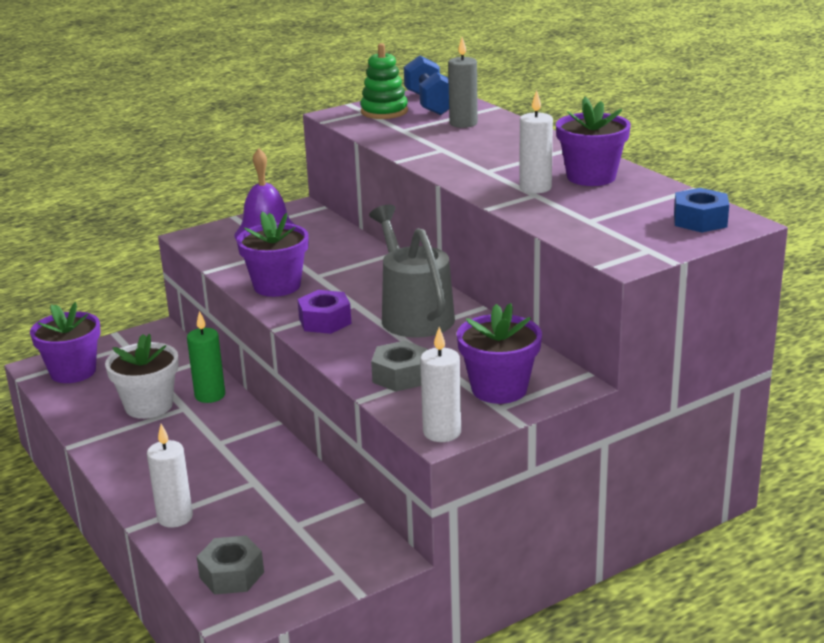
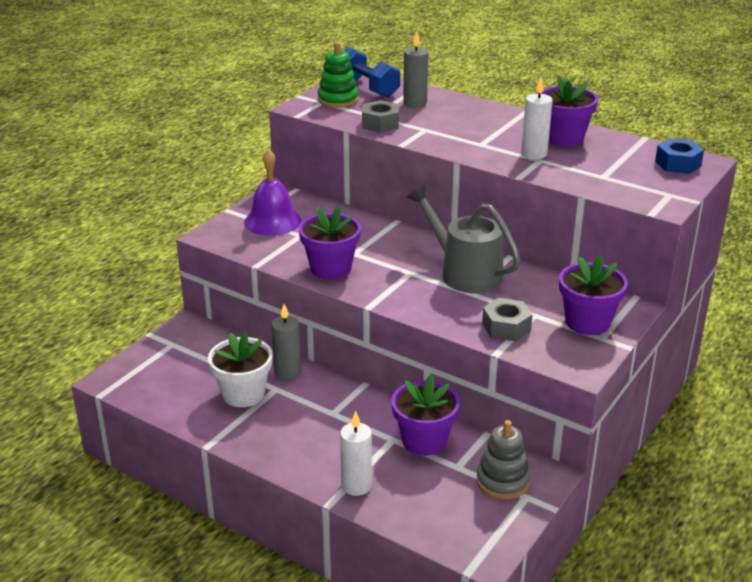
camera: 25 degrees left, 5 degrees up
purple flower pot [30,302,101,383] -> purple flower pot moved to [391,375,460,456]
green candle [187,311,225,403] -> grey candle [271,304,301,381]
grey nut [197,536,264,595] -> grey nut moved to [362,100,399,133]
purple nut [297,290,352,334] -> none
white candle [420,327,461,442] -> none
none -> grey stacking toy [476,420,530,500]

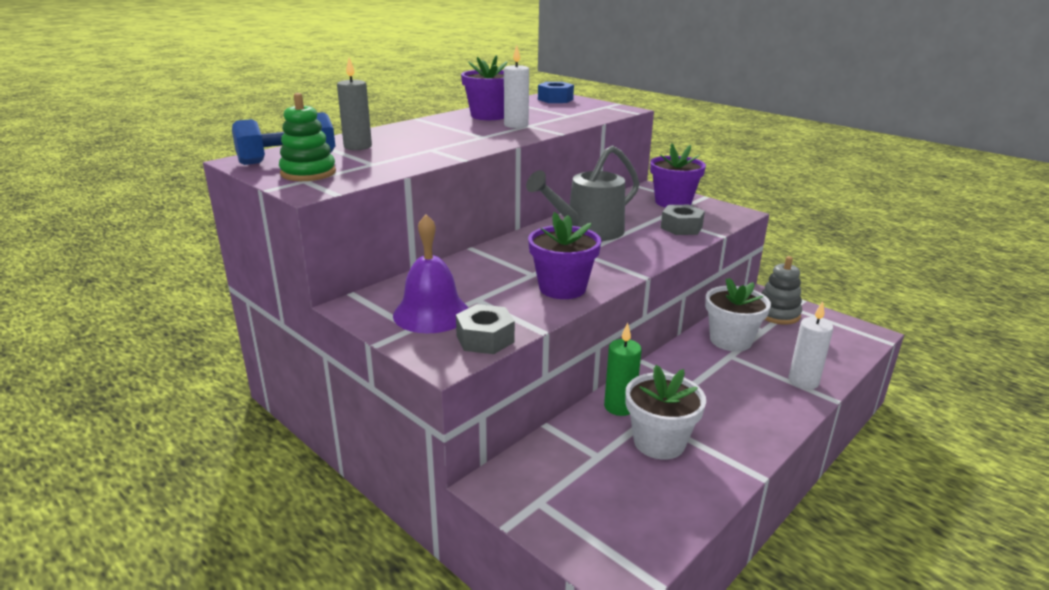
camera: 80 degrees left, 5 degrees down
grey candle [271,304,301,381] -> green candle [604,323,642,416]
grey nut [362,100,399,133] -> grey nut moved to [456,304,515,354]
purple flower pot [391,375,460,456] -> white flower pot [705,278,771,352]

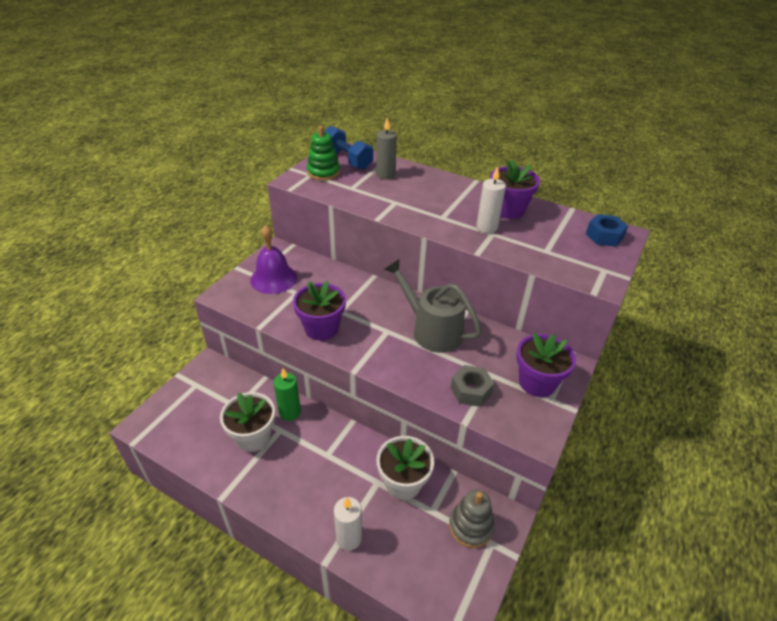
camera: 75 degrees right, 15 degrees up
grey nut [456,304,515,354] -> none

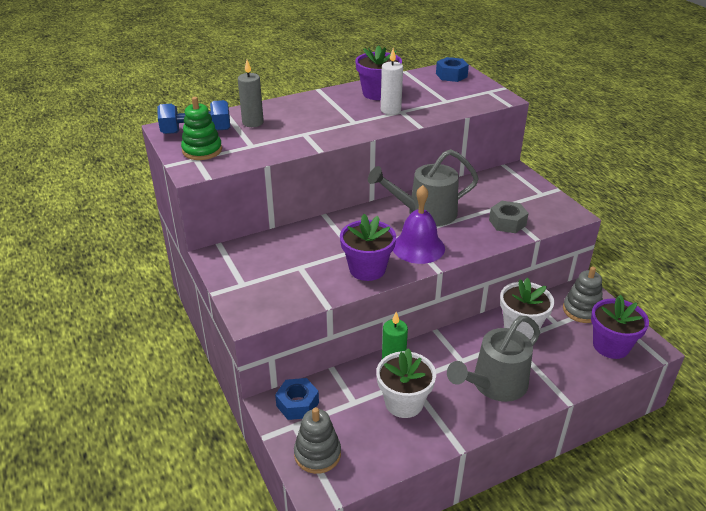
camera: 55 degrees left, 5 degrees down
purple bell [250,225,297,294] -> purple bell moved to [393,185,445,264]
white candle [334,497,362,551] -> none
purple flower pot [516,333,576,397] -> purple flower pot moved to [591,295,649,359]
none -> blue nut [275,378,319,420]
none -> grey stacking toy [294,407,341,474]
none -> grey watering can [447,316,540,402]

